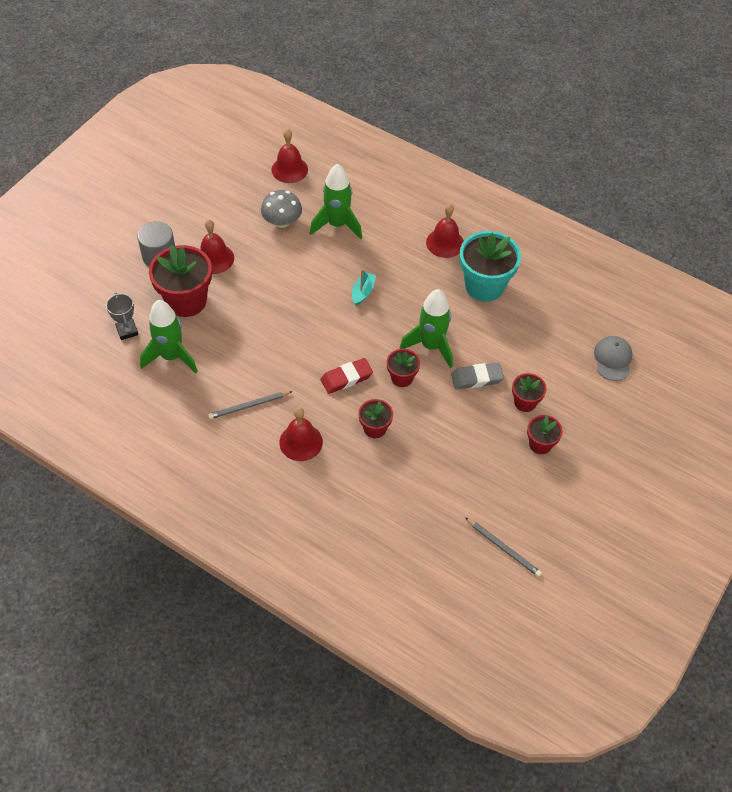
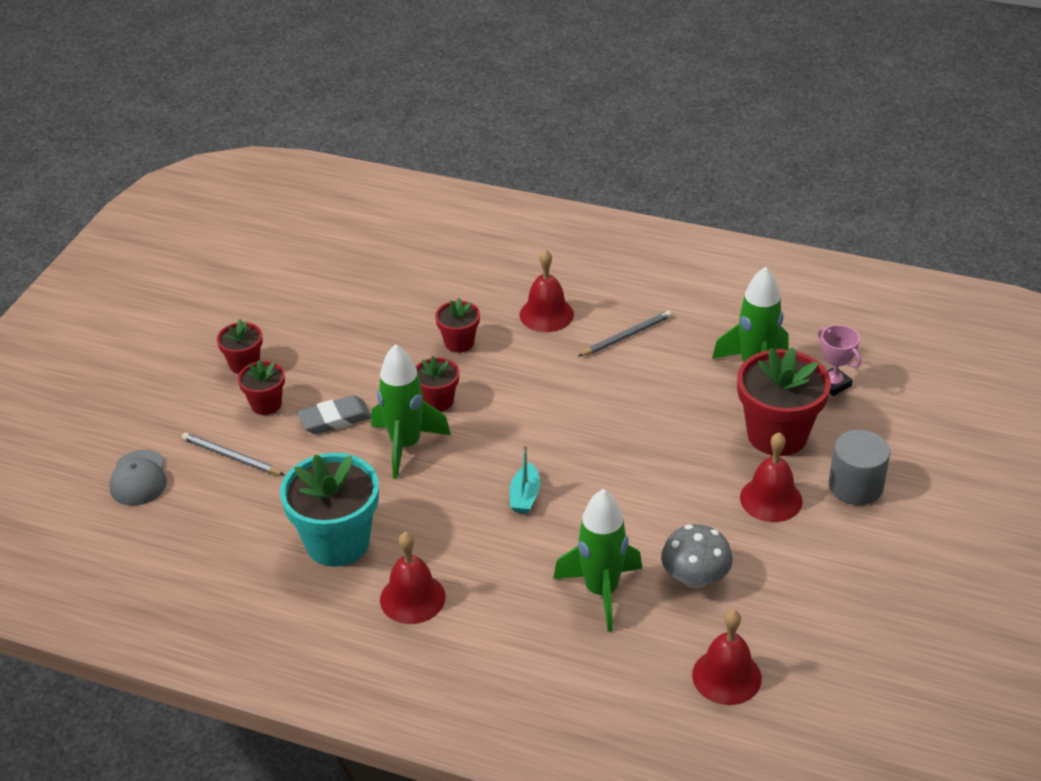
camera: 170 degrees right, 15 degrees down
grey trophy [106,293,138,340] -> pink trophy [817,325,861,396]
red eraser [321,358,373,394] -> none
grey pencil [465,517,542,577] -> grey pencil moved to [182,432,285,475]

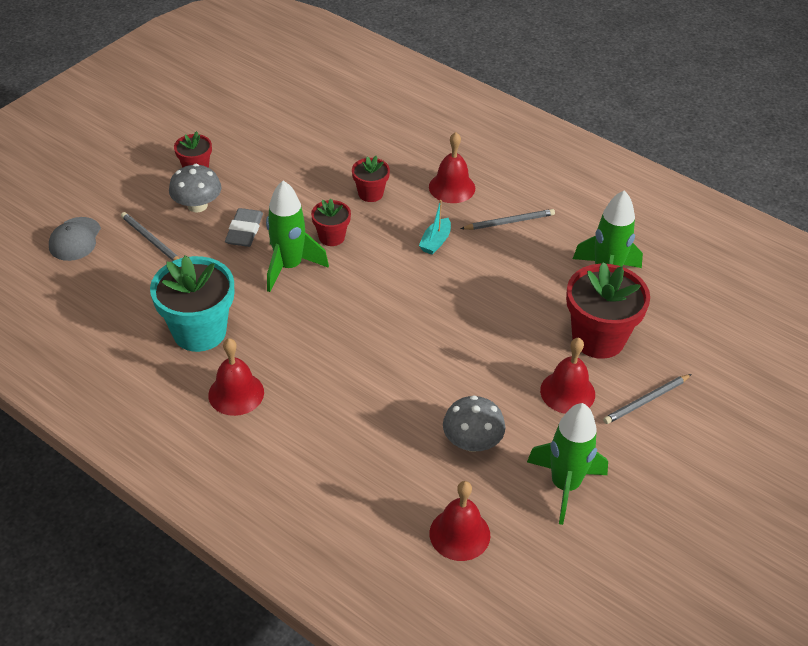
camera: 15 degrees right, 5 degrees up
red flower pot [238,359,285,415] -> grey mushroom [169,164,222,212]
grey eraser [297,395,371,434] -> grey eraser turned 75 degrees counterclockwise [225,208,263,247]
turquoise boat [510,445,540,514] -> turquoise boat moved to [419,200,451,255]
green rocket [553,489,642,632] -> green rocket moved to [527,403,608,525]
pink trophy [817,325,861,396] -> none
grey cylinder [829,430,890,505] -> grey pencil [603,374,692,424]

